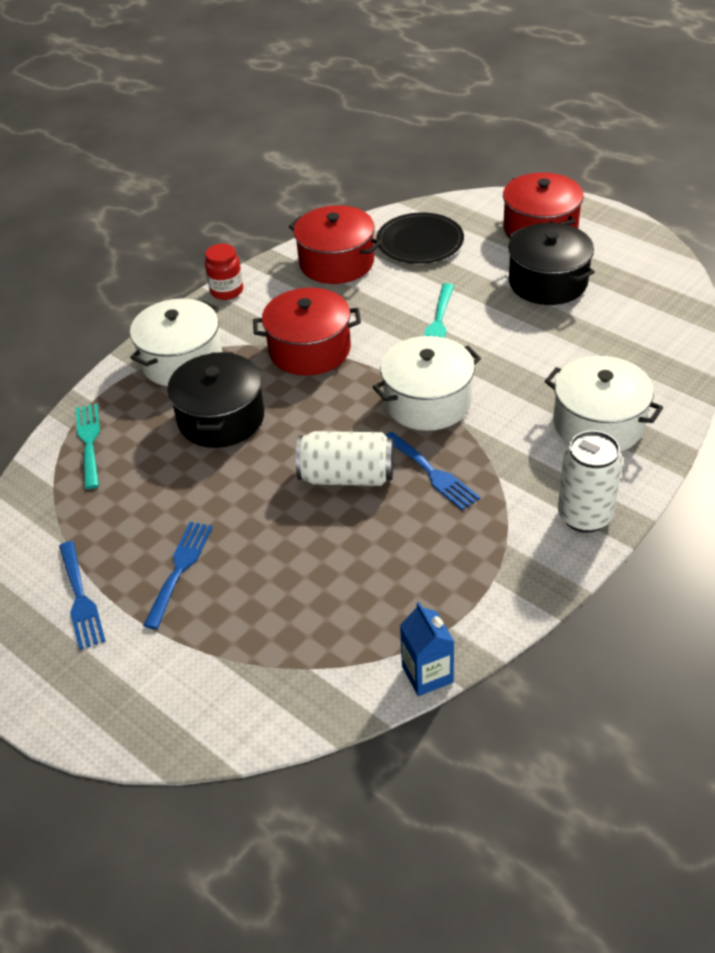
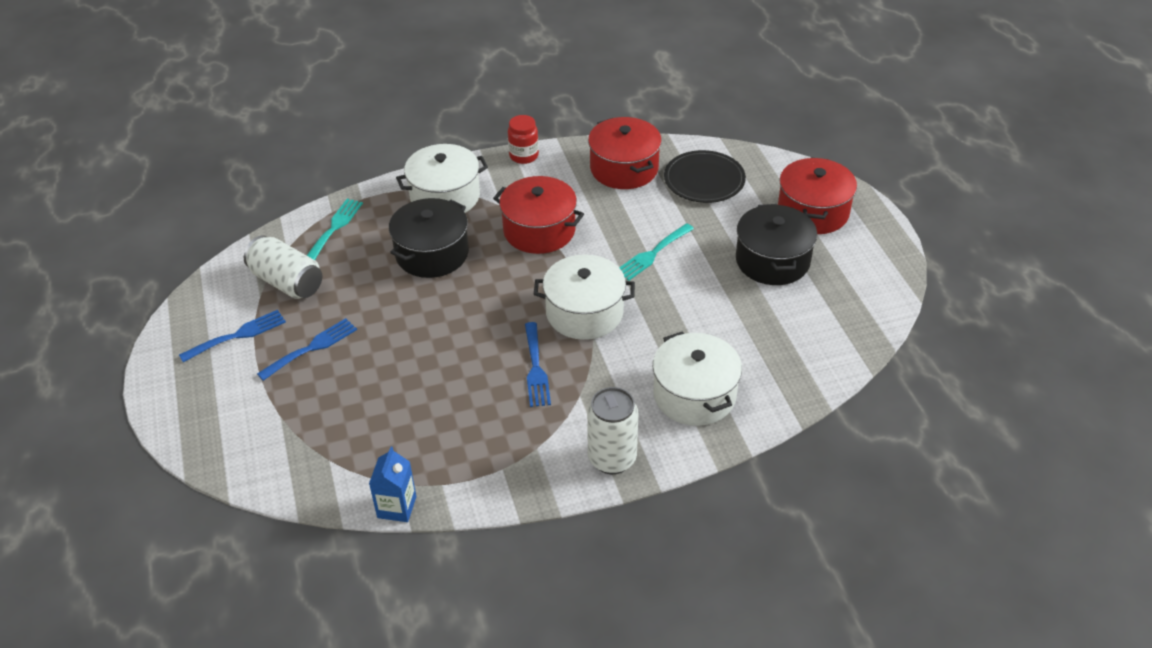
camera: 30 degrees right, 0 degrees up
blue fork [59,541,105,650] -> blue fork turned 135 degrees counterclockwise [179,310,286,362]
white can [296,431,394,486] -> white can moved to [244,236,322,299]

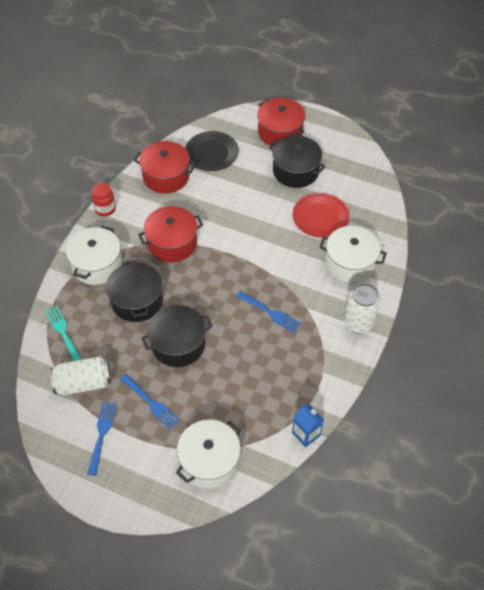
camera: 50 degrees left, 10 degrees up
blue fork [257,318,357,381] -> blue fork turned 135 degrees clockwise [120,374,180,430]
white pot [534,254,635,340] -> white pot moved to [176,420,241,489]
turquoise fork [619,223,694,281] -> none
none -> black pot [142,305,212,367]
none -> red plate [292,193,350,238]

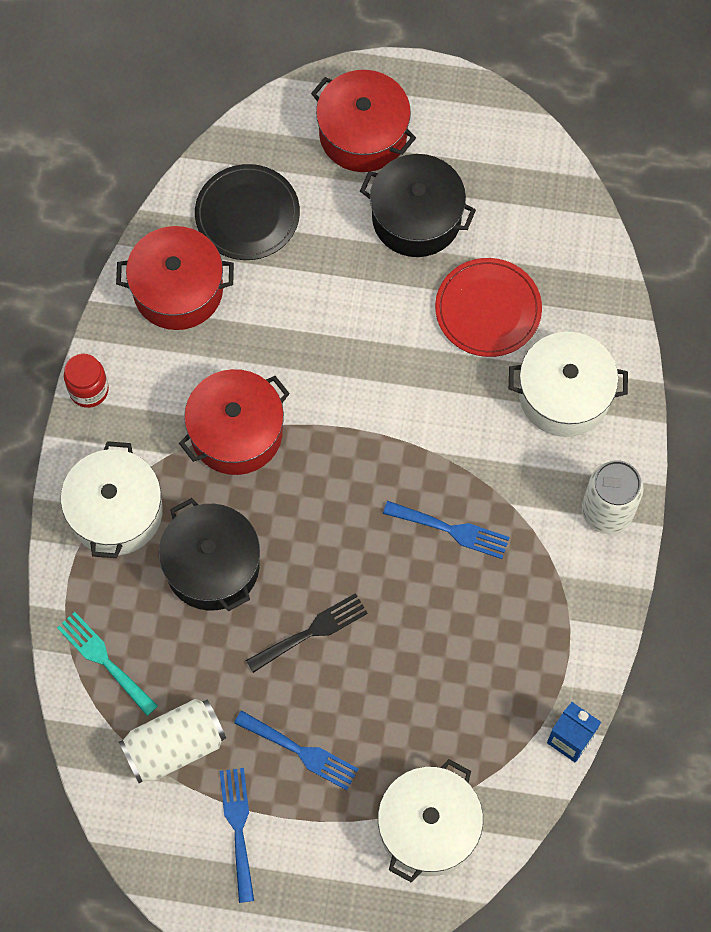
camera: 15 degrees left, 15 degrees up
black pot [142,305,212,367] -> black fork [246,593,368,673]

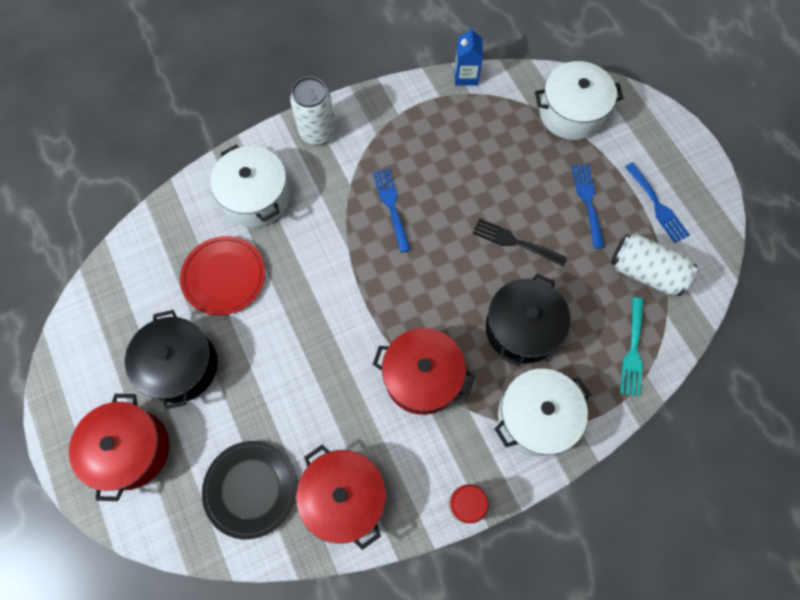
camera: 125 degrees left, 0 degrees up
blue fork [220,768,254,903] -> blue fork turned 75 degrees counterclockwise [625,162,690,243]

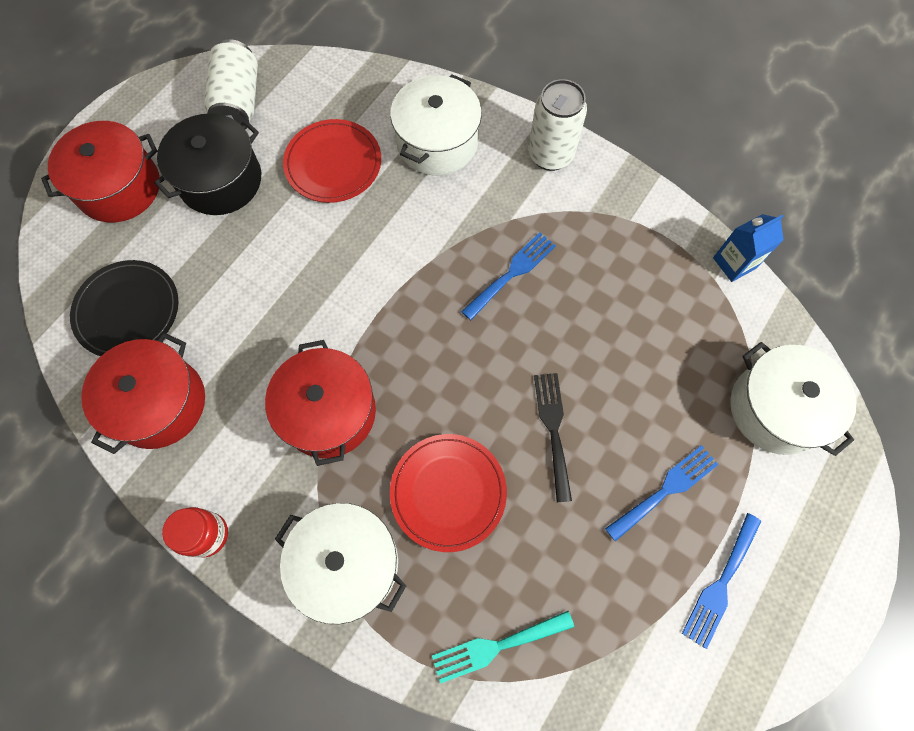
camera: 60 degrees right, 0 degrees up
black pot [486,274,571,366] -> red plate [390,434,507,552]
white can [611,233,697,296] -> white can moved to [204,39,258,130]

